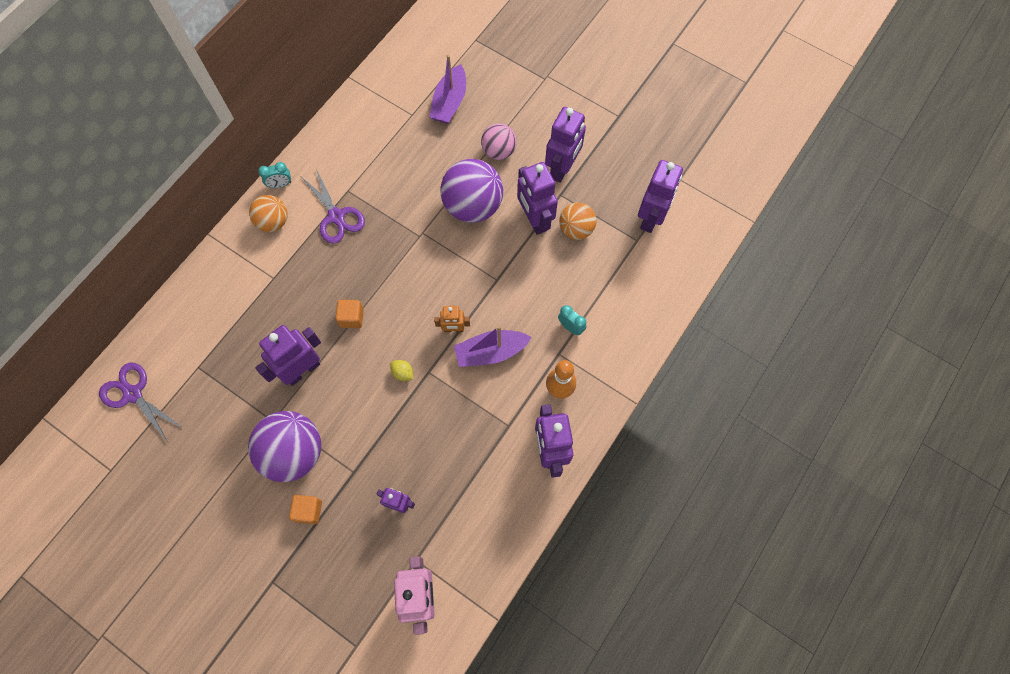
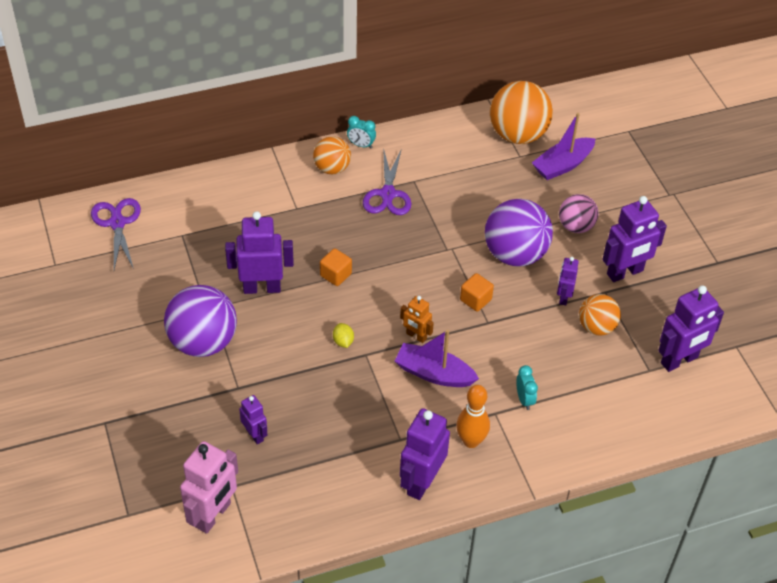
camera: 35 degrees right, 20 degrees down
orange cube [289,495,322,524] -> orange cube moved to [460,273,494,312]
purple robot [517,162,558,235] -> purple robot [557,257,579,305], size x0.55
none -> orange ball [490,81,553,144]

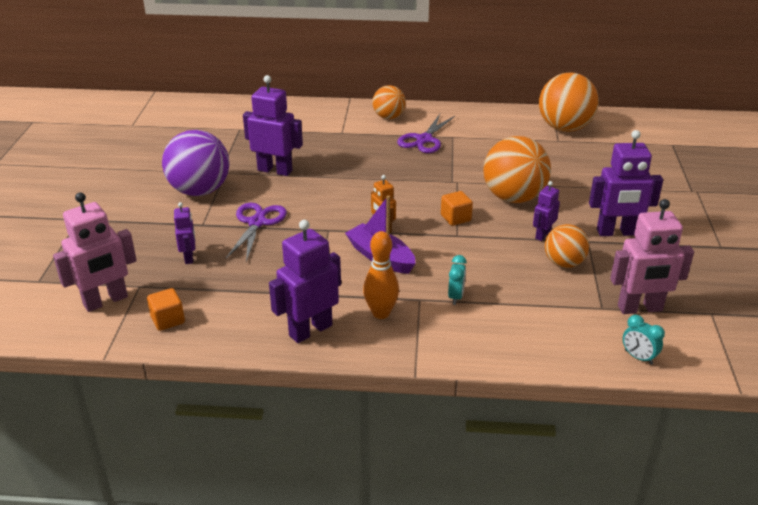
camera: 25 degrees right, 15 degrees down
purple scissors [91,198,141,270] -> purple scissors moved to [226,203,287,262]
orange cube [320,249,352,286] -> orange cube moved to [147,288,185,331]
yellow lemon [333,323,354,348] -> none
turquoise clock [347,116,376,149] -> turquoise clock moved to [623,315,665,365]
purple ball [485,199,553,266] -> orange ball [483,136,551,203]
purple boat [532,113,595,180] -> none
pink ball [559,194,598,233] -> none
purple robot [658,285,724,372] -> pink robot [610,199,694,314]

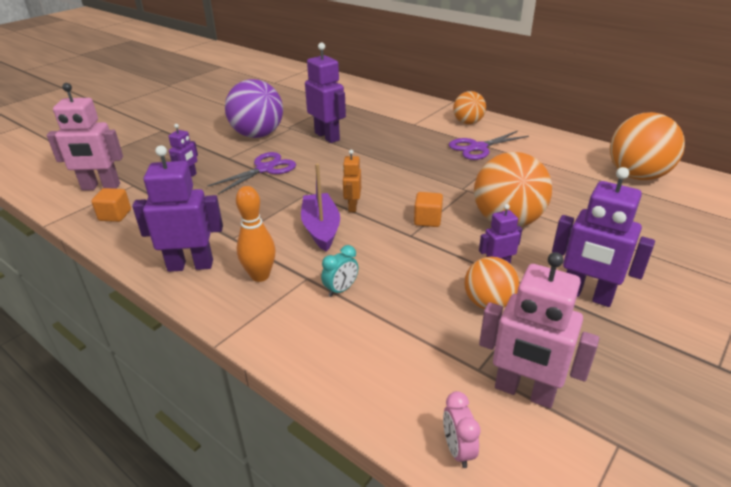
camera: 35 degrees right, 0 degrees up
turquoise clock [623,315,665,365] -> pink clock [443,391,481,468]

